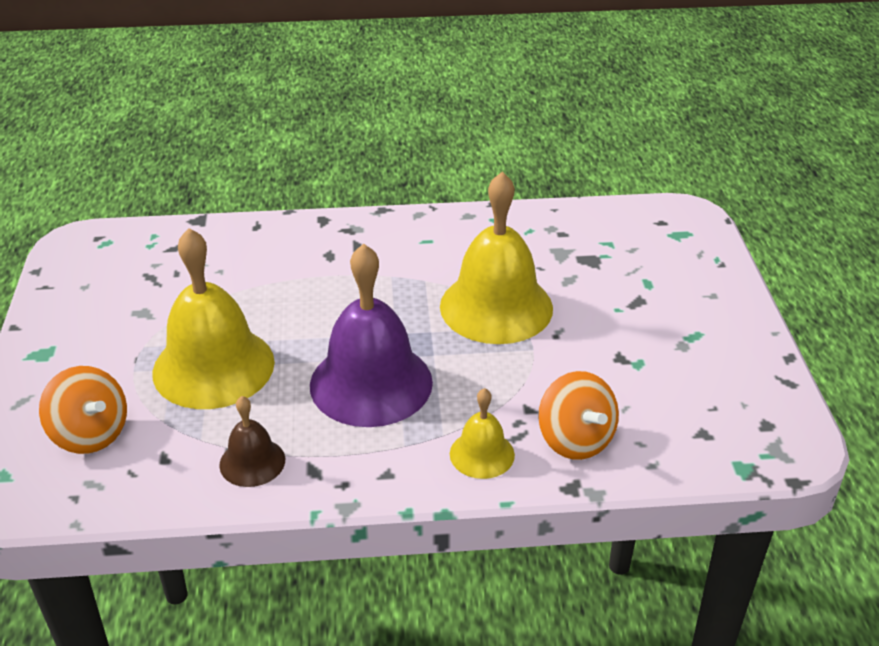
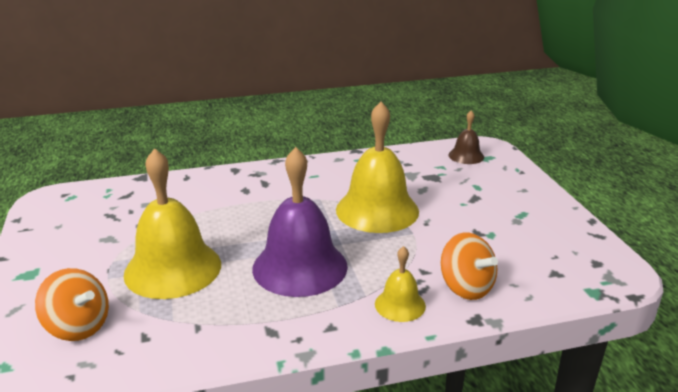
camera: 10 degrees left, 10 degrees down
brown bell [219,396,285,487] -> brown bell moved to [448,110,484,164]

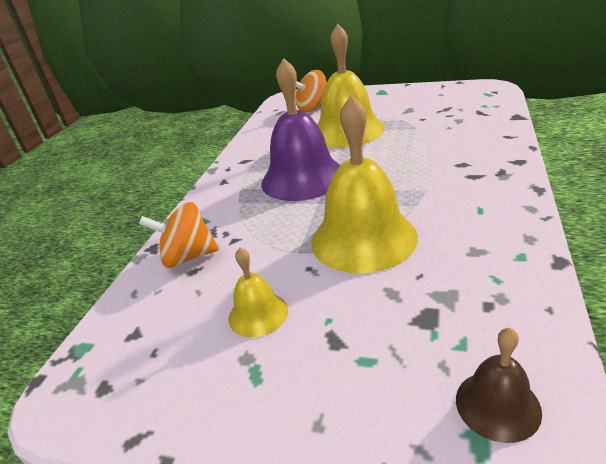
camera: 125 degrees right, 5 degrees up
yellow bell [375,246,426,322] -> yellow bell moved to [228,247,288,337]

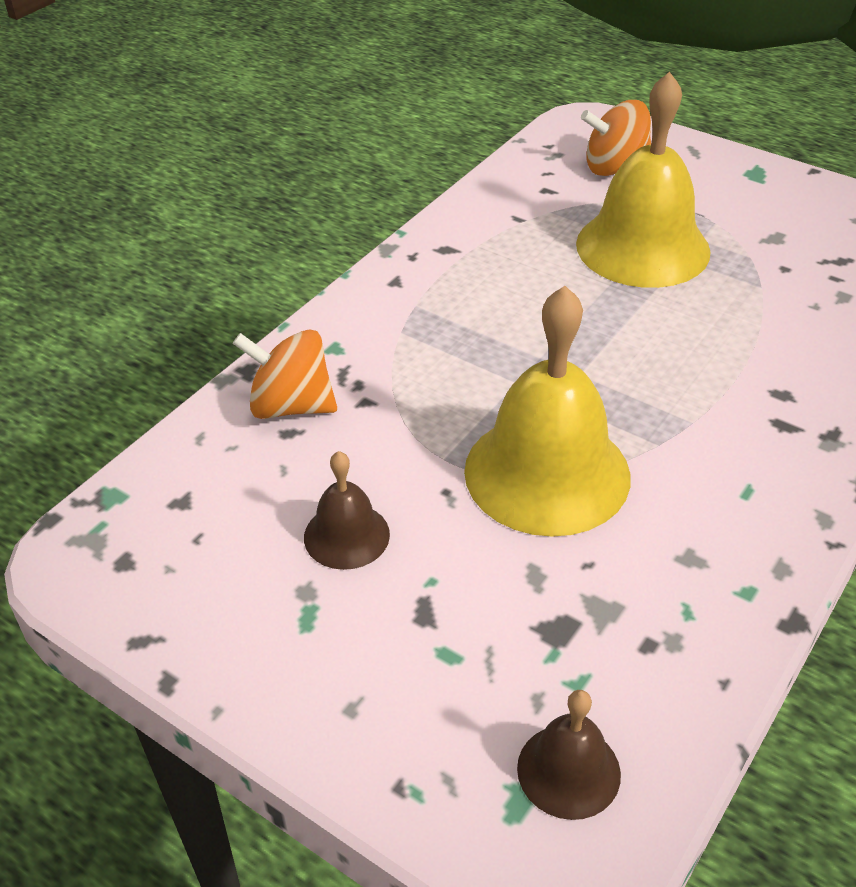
camera: 15 degrees right, 10 degrees up
yellow bell [228,247,288,337] -> brown bell [304,451,390,570]
purple bell [261,58,340,201] -> none

